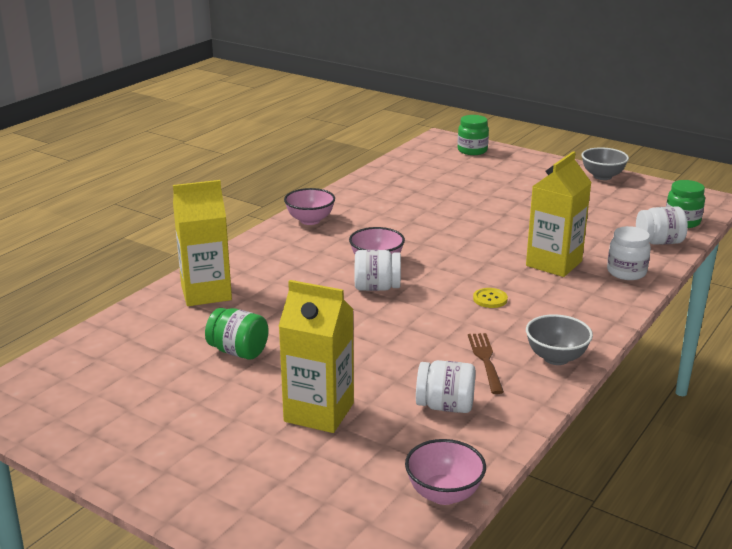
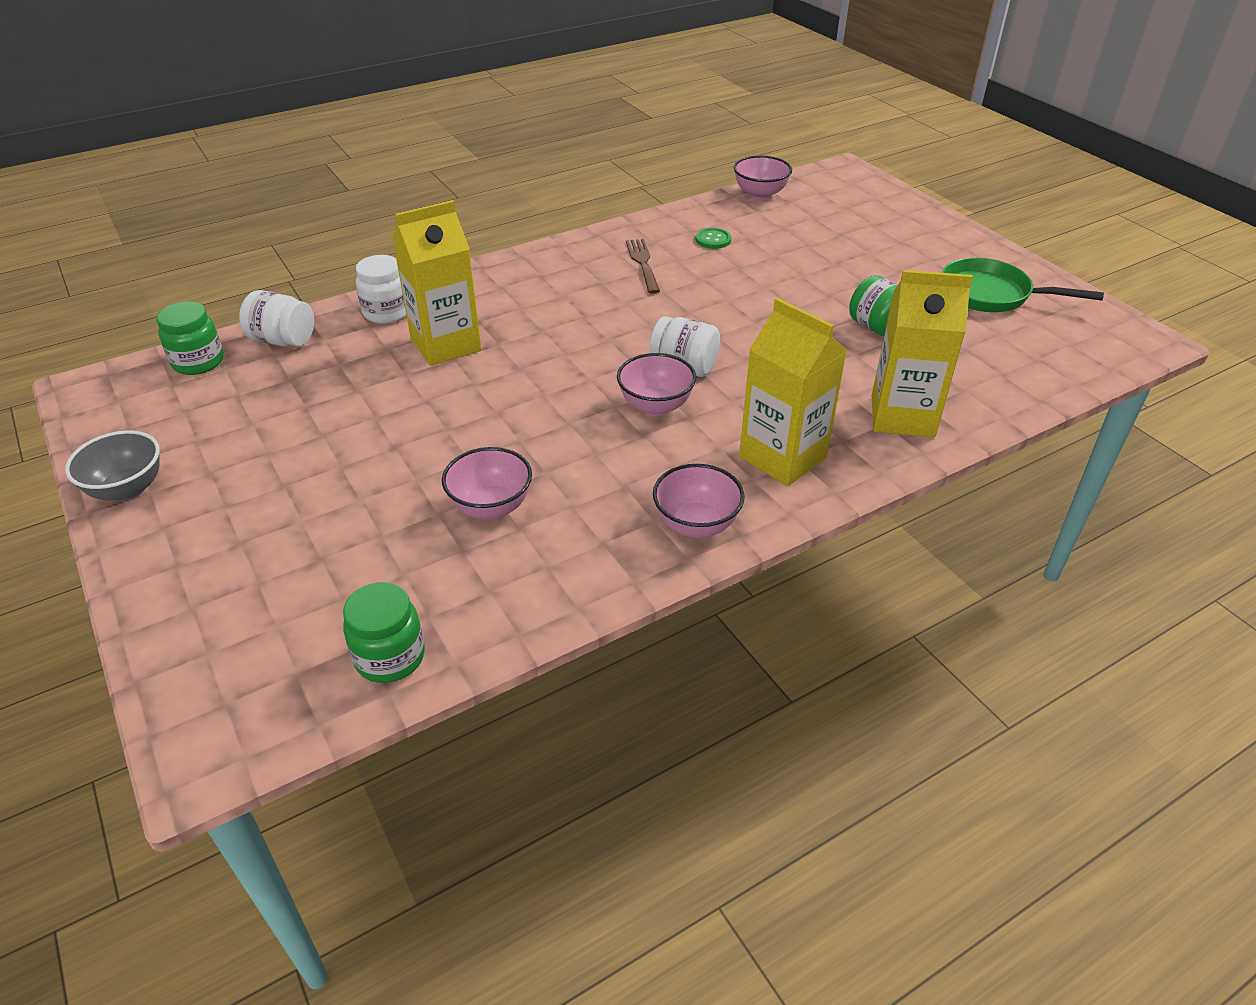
camera: 155 degrees left, 15 degrees up
yellow carton [279,280,354,433] -> yellow carton moved to [739,298,847,486]
white jar [416,360,475,413] -> green button [695,228,731,249]
green jar [458,115,489,155] -> green jar moved to [343,582,425,683]
brown fork [468,333,504,394] -> brown fork turned 150 degrees clockwise [626,239,660,294]
yellow button [473,288,508,308] -> none
grey bowl [526,314,593,365] -> none
none -> pink bowl [442,447,532,519]
none -> green pan [942,258,1104,312]

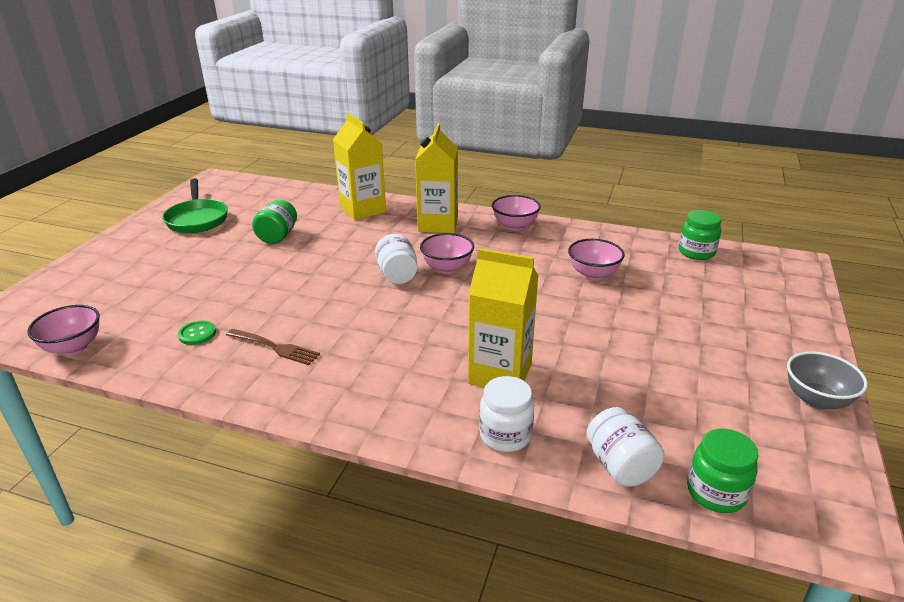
camera: 130 degrees left, 10 degrees down
brown fork [626,239,660,294] -> brown fork turned 105 degrees counterclockwise [226,329,320,365]

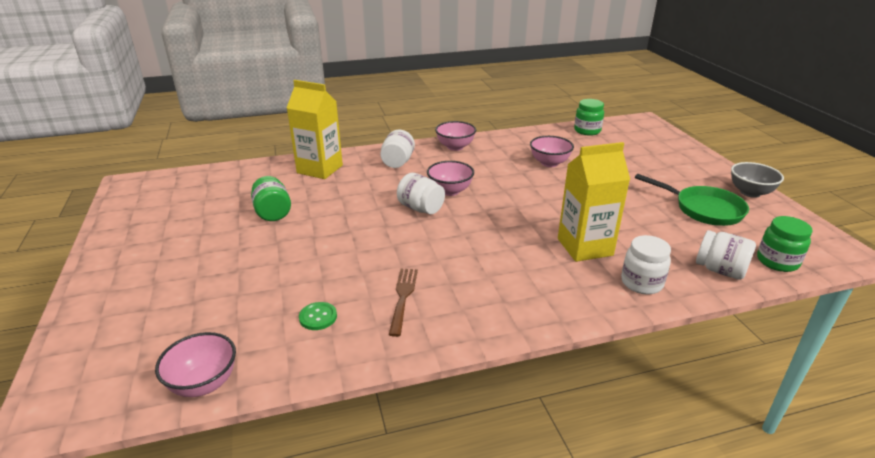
camera: 35 degrees left, 0 degrees up
green pan [162,178,228,233] -> green pan moved to [635,174,749,226]
brown fork [226,329,320,365] -> brown fork turned 75 degrees counterclockwise [389,269,418,337]
yellow carton [415,123,458,233] -> white jar [380,130,415,168]

